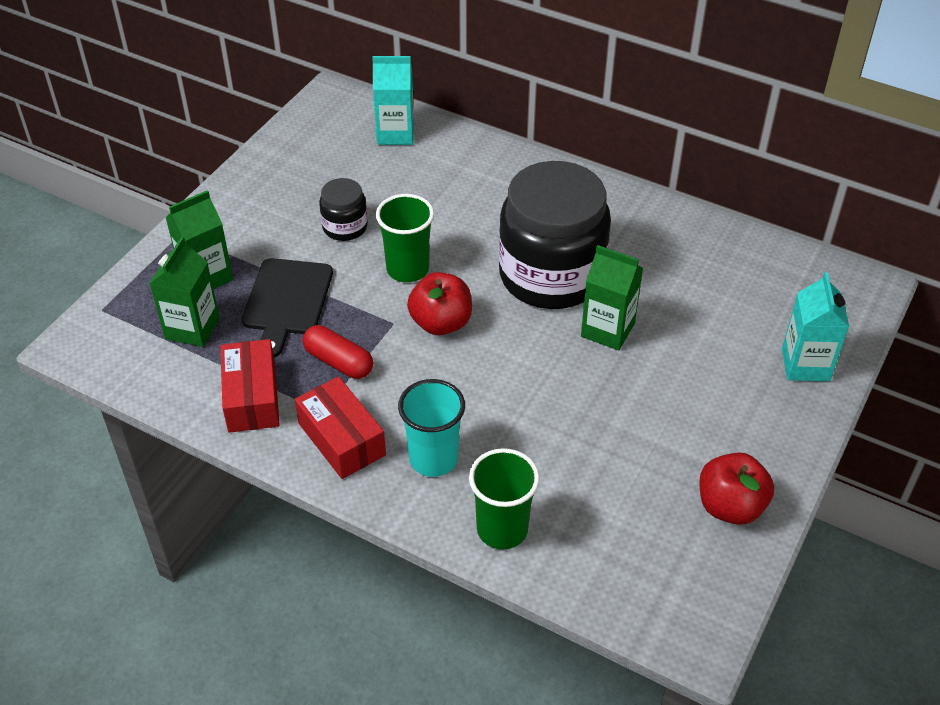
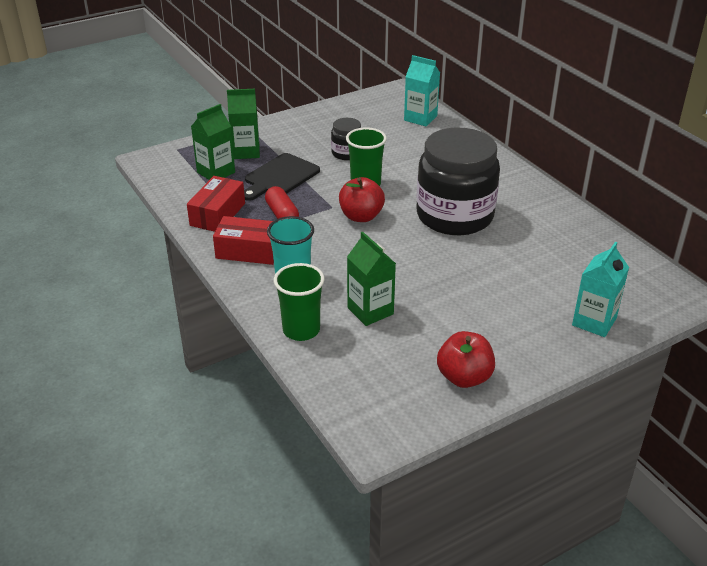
camera: 30 degrees right, 10 degrees down
red box [295,377,386,479] -> red box turned 75 degrees counterclockwise [213,216,274,265]
green carton [581,245,643,350] -> green carton moved to [347,232,396,326]

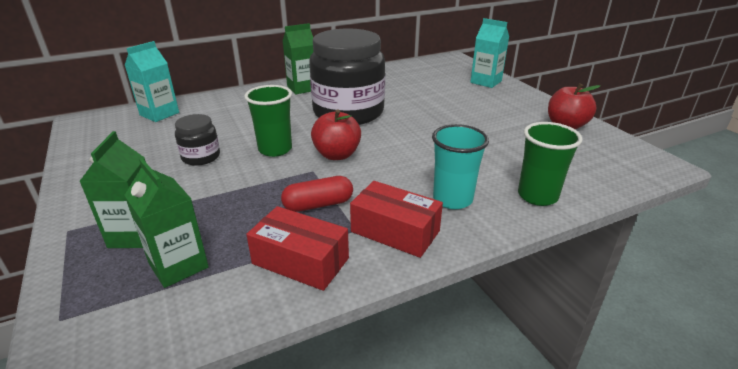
camera: 85 degrees left, 5 degrees down
red box [213,216,274,265] -> red box turned 75 degrees counterclockwise [350,181,443,258]
black cutting board [244,153,320,201] -> none
green carton [347,232,396,326] -> green carton moved to [283,23,313,94]

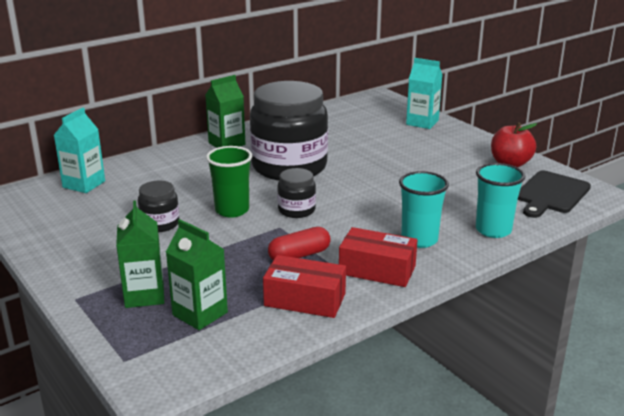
camera: 10 degrees left, 5 degrees down
red apple [311,109,361,160] -> black jar [277,168,316,218]
green cup [518,122,583,206] -> turquoise cup [476,163,525,238]
none -> black cutting board [518,170,591,218]

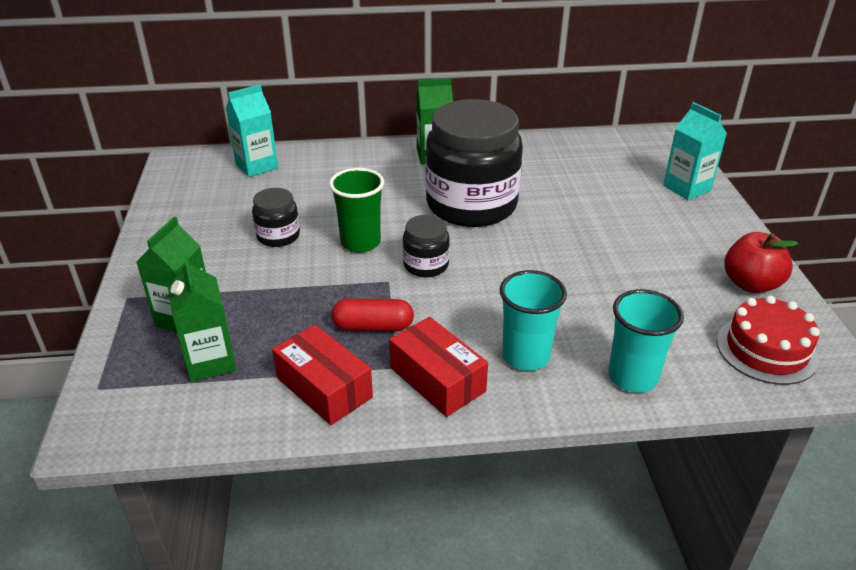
camera: 30 degrees right, 10 degrees up
black cutting board [518,170,591,218] -> red cake [717,295,820,385]

